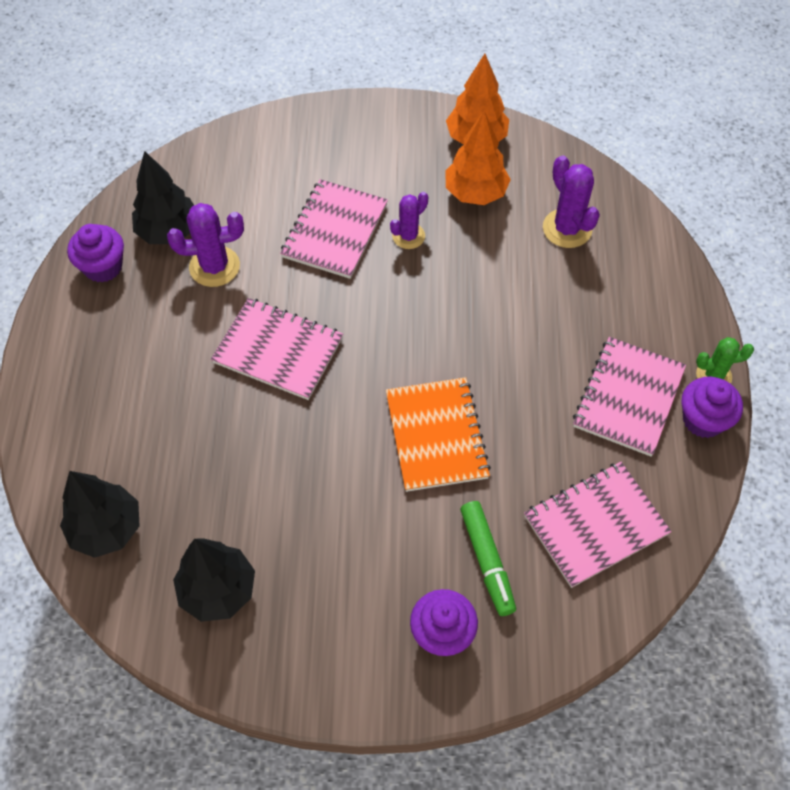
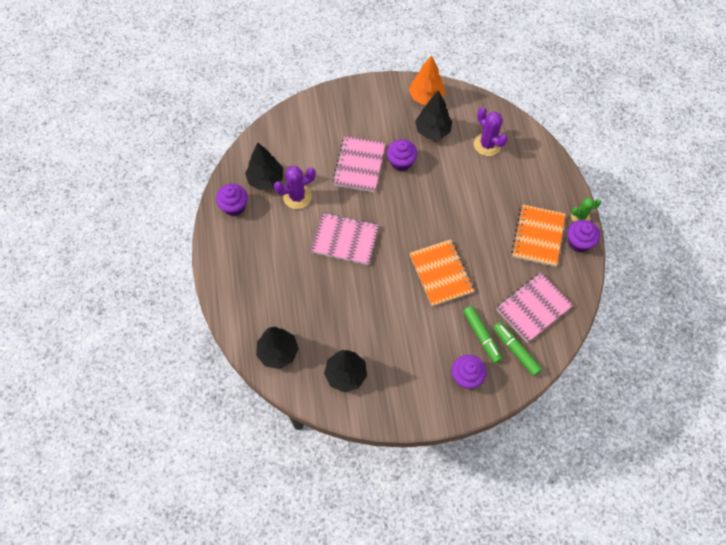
camera: 10 degrees left, 5 degrees up
purple cactus [390,192,428,249] -> purple cupcake [387,139,418,171]
orange tree [445,111,511,205] -> black tree [415,91,452,139]
pink notebook [573,337,686,457] -> orange notebook [511,204,566,267]
none -> green marker [493,322,542,376]

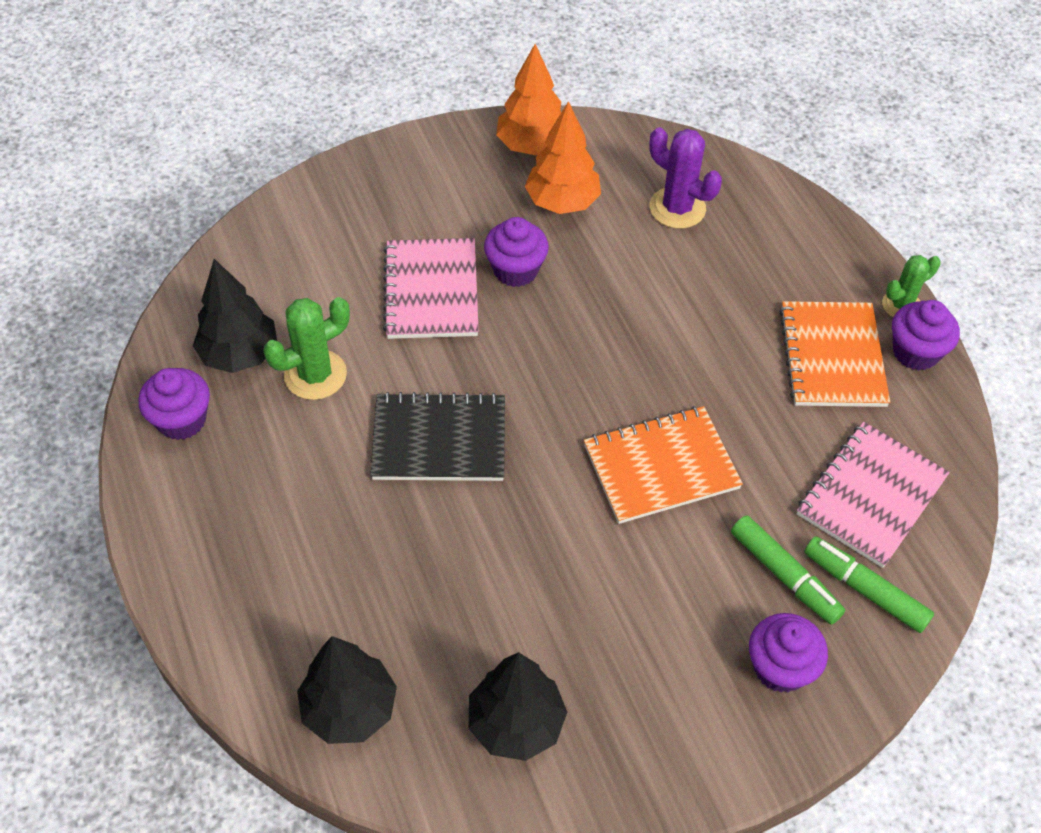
camera: 15 degrees left, 10 degrees down
purple cactus [274,166,316,209] -> green cactus [263,297,350,400]
pink notebook [310,213,379,265] -> black notebook [371,392,505,481]
orange notebook [409,239,474,307] -> orange notebook turned 75 degrees counterclockwise [584,406,743,524]
black tree [415,91,452,139] -> orange tree [525,101,601,214]

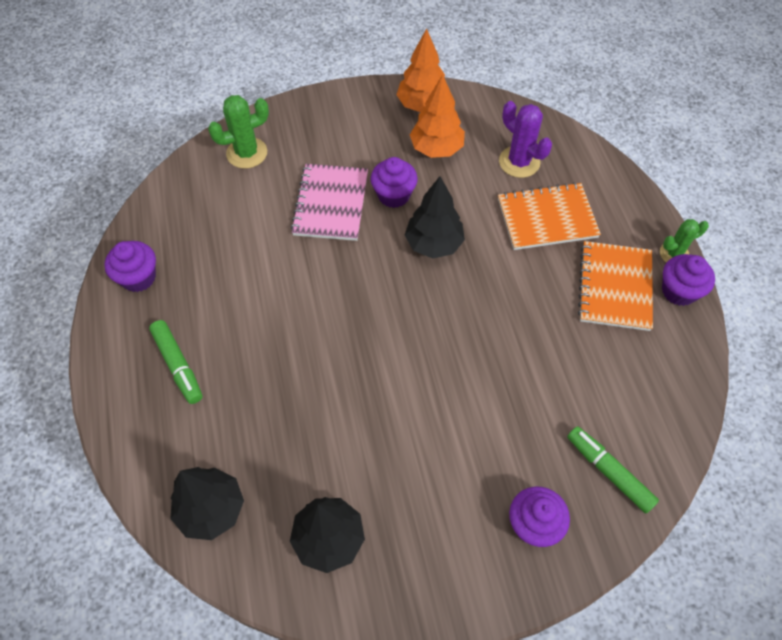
camera: 10 degrees right, 5 degrees up
black tree [193,259,277,373] -> black tree moved to [405,176,465,258]
green cactus [263,297,350,400] -> green cactus moved to [208,95,269,169]
black notebook [371,392,505,481] -> none
orange notebook [584,406,743,524] -> orange notebook moved to [498,182,601,250]
green marker [731,515,845,625] -> green marker moved to [149,320,203,404]
pink notebook [797,422,950,568] -> none

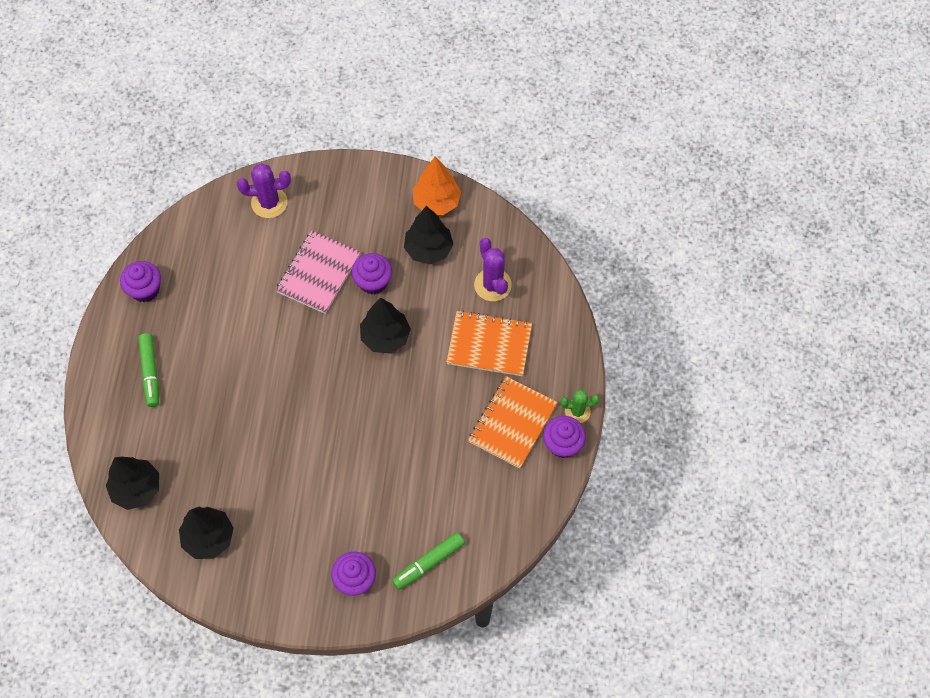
camera: 20 degrees right, 5 degrees up
green cactus [208,95,269,169] -> purple cactus [237,163,291,218]
orange tree [410,74,465,158] -> black tree [404,206,454,264]
green marker [567,426,659,513] -> green marker turned 105 degrees counterclockwise [392,532,465,590]

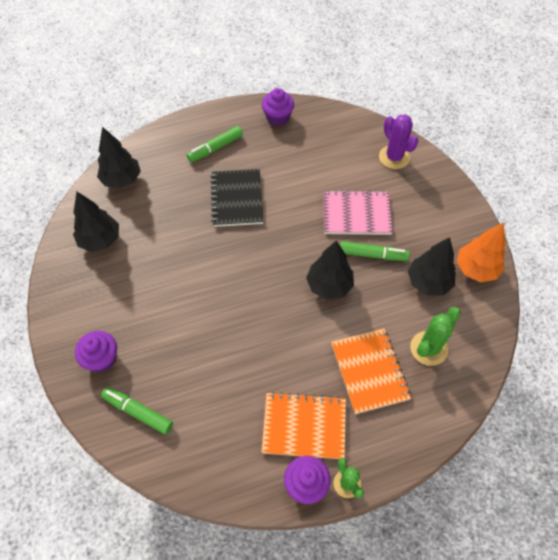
camera: 65 degrees right, 5 degrees down
purple cupcake [352,253,392,295] -> green marker [340,241,410,261]
purple cactus [474,238,512,301] -> green cactus [410,307,461,366]
none -> black notebook [211,169,264,227]

